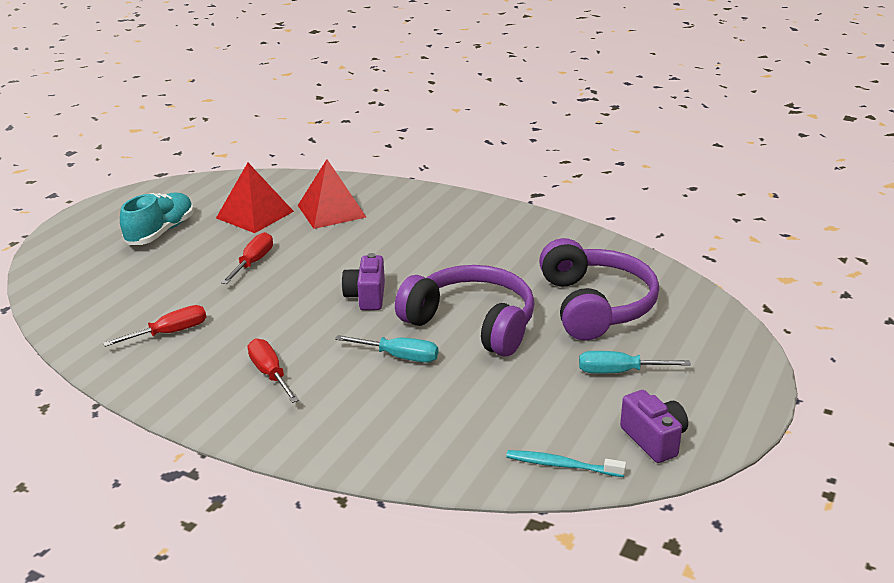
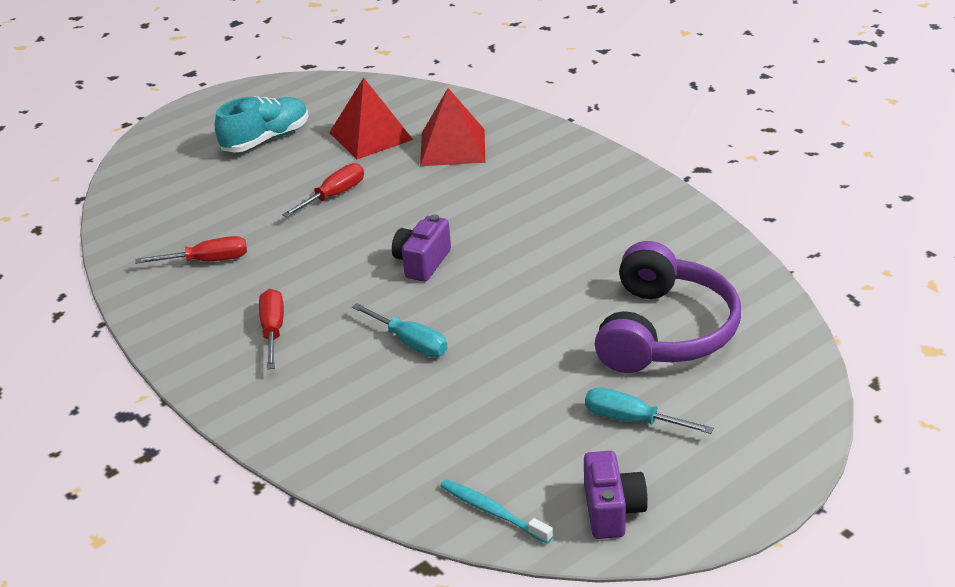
camera: 25 degrees right, 5 degrees up
purple headphones [395,265,535,357] -> none

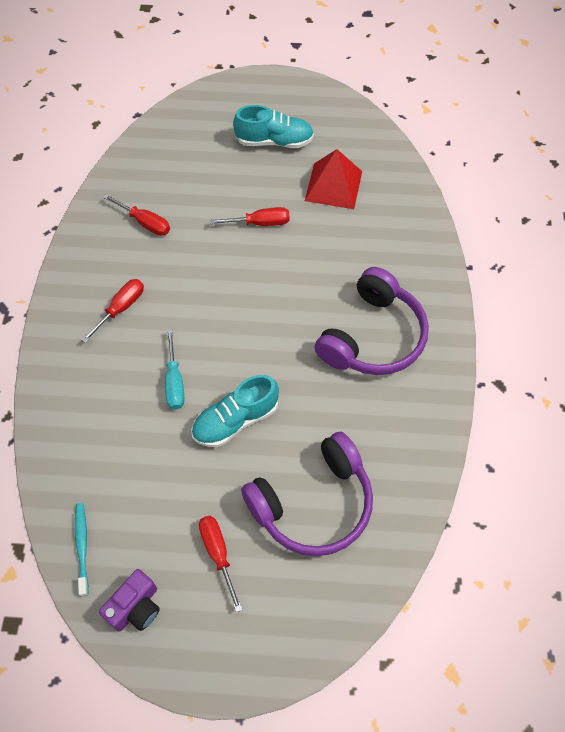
camera: 40 degrees right, 25 degrees up
purple camera [392,214,451,282] -> none
red pyramid [420,88,485,166] -> none
turquoise screwdriver [585,387,714,434] -> red screwdriver [199,516,242,612]
none -> turquoise shoe [191,375,279,447]
none -> purple headphones [314,267,429,375]

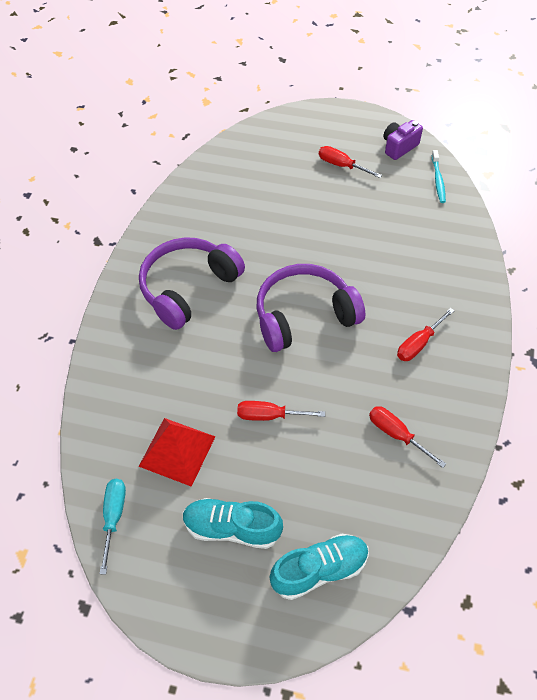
camera: 170 degrees left, 5 degrees down
turquoise screwdriver [165,329,184,410] -> turquoise screwdriver moved to [100,479,126,574]
turquoise shoe [191,375,279,447] -> turquoise shoe moved to [270,534,369,600]
red screwdriver [199,516,242,612] -> red screwdriver turned 135 degrees clockwise [319,146,382,178]
purple headphones [241,432,373,556] -> purple headphones moved to [257,264,365,352]

